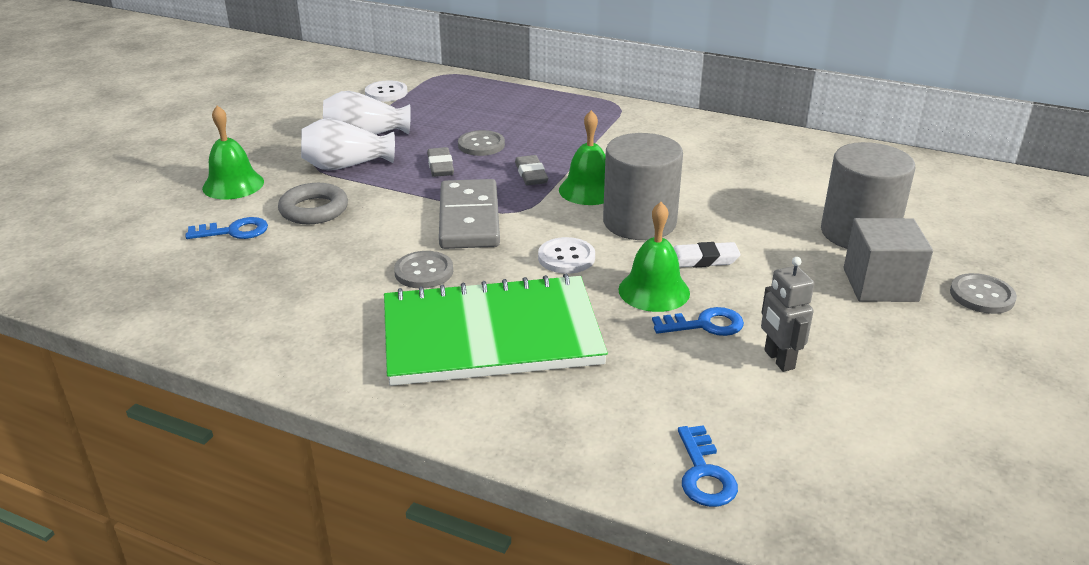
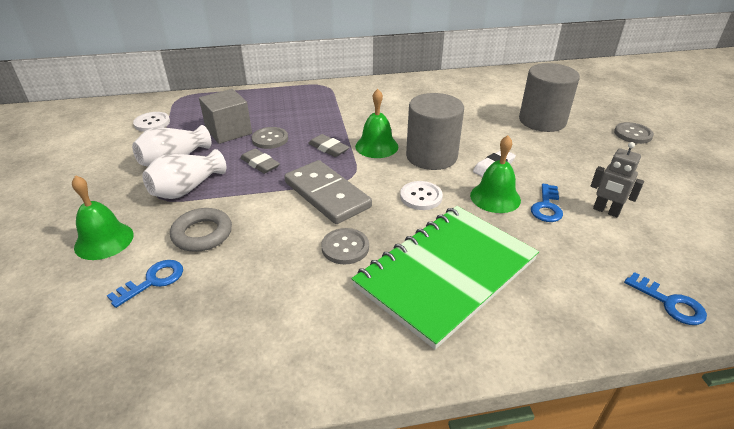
camera: 35 degrees left, 5 degrees up
blue key [652,307,744,336] -> blue key turned 150 degrees clockwise [531,184,563,222]
grey cube [844,218,933,302] -> grey cube moved to [199,89,252,144]

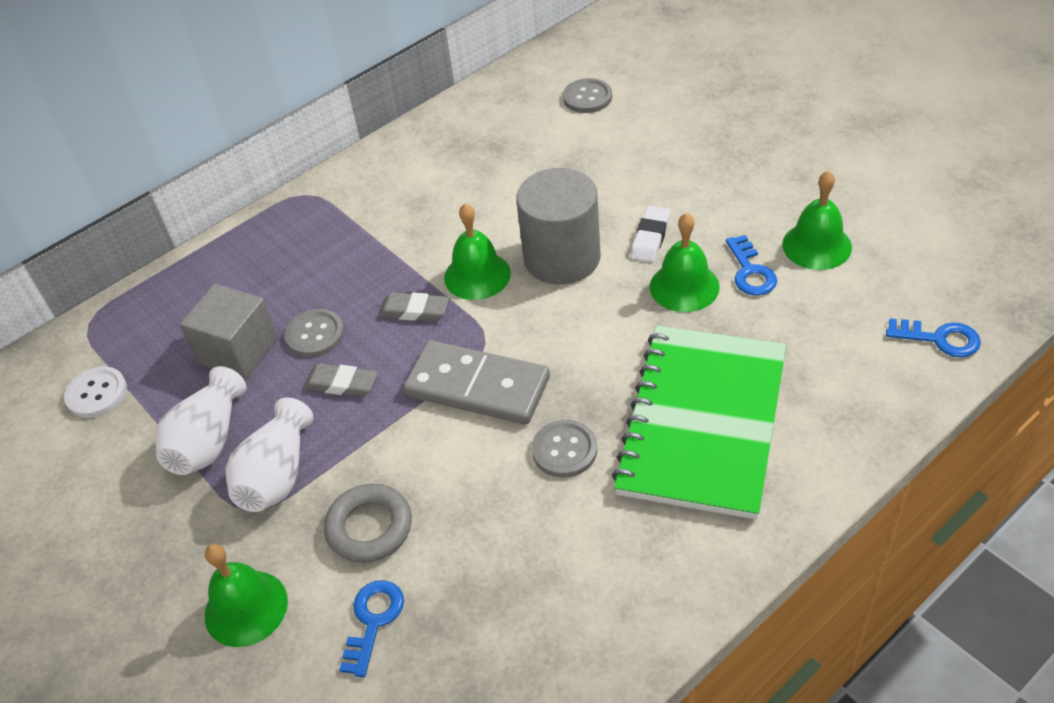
camera: 25 degrees left, 10 degrees up
white button [400,181,443,210] -> none
grey cylinder [519,63,580,132] -> none
grey robot [591,142,644,217] -> green bell [782,171,852,270]
grey button [614,122,654,144] -> grey button moved to [563,78,612,113]

